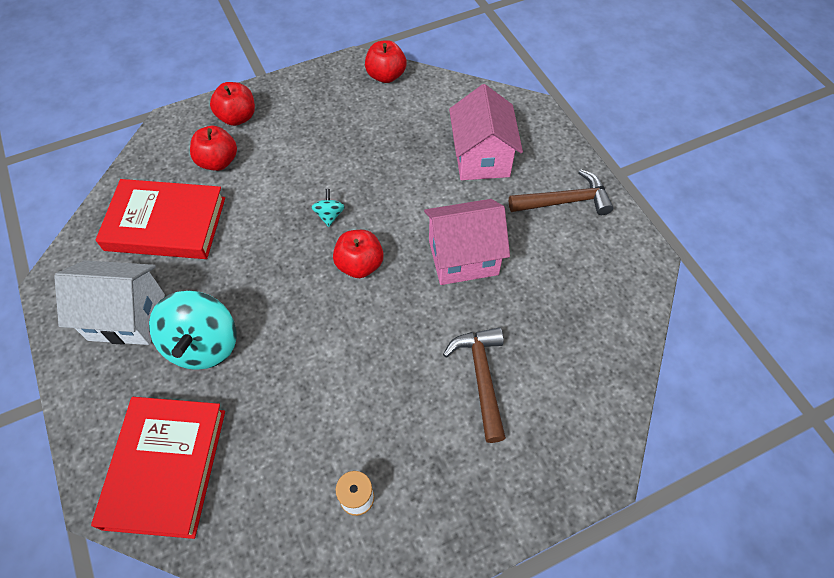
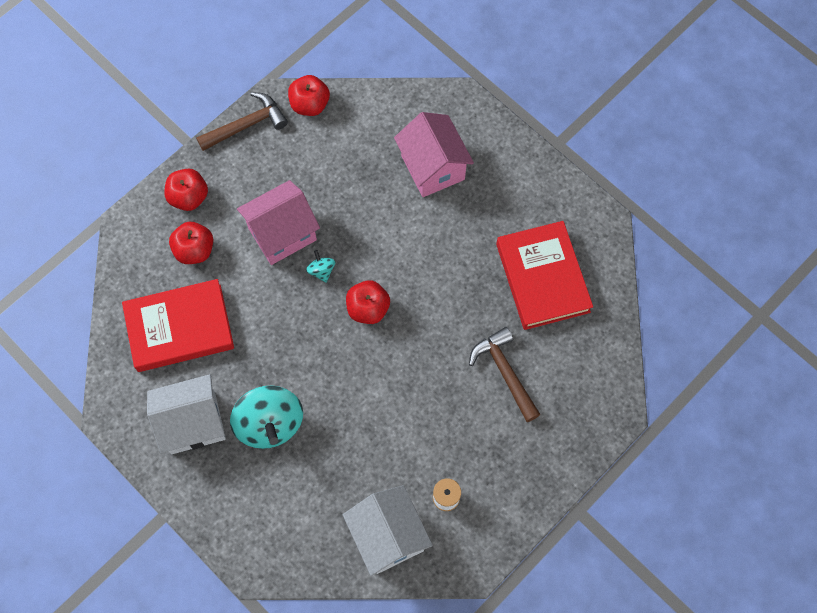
camera: 20 degrees left, 10 degrees up
red book [91,397,225,539] -> red book moved to [496,221,593,330]
pink house [424,199,510,285] -> pink house moved to [237,180,320,265]
brown hammer [509,169,614,215] -> brown hammer moved to [196,92,288,151]
none -> white house [343,485,433,576]

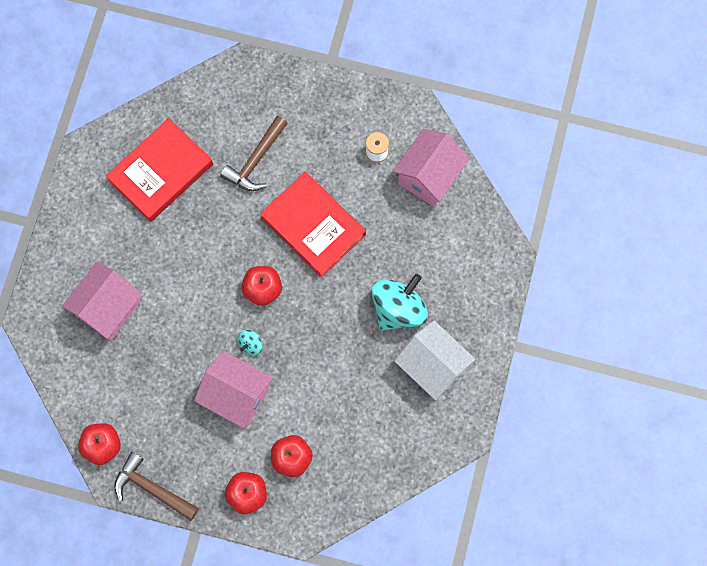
camera: 120 degrees left, 5 degrees up
red book [122,279,234,372] -> red book moved to [260,172,366,277]
white house [343,485,433,576] -> pink house [393,129,470,207]

